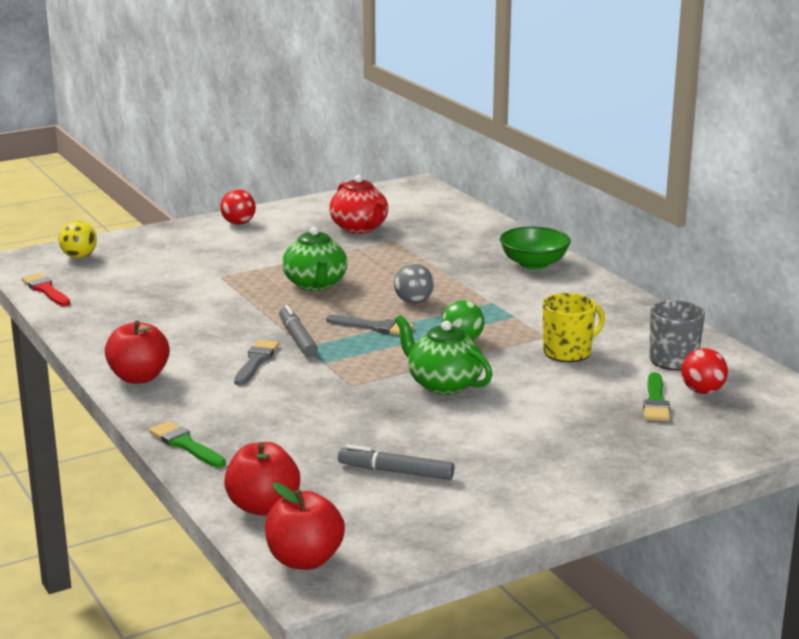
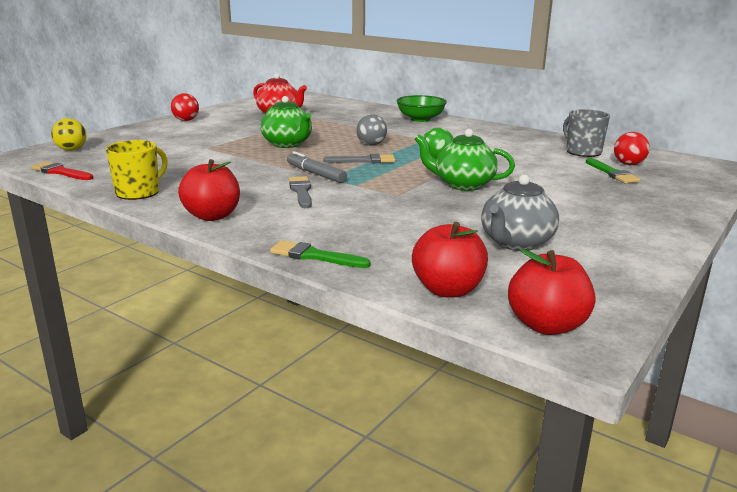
camera: 25 degrees left, 0 degrees up
grey marker [338,445,454,480] -> grey teapot [481,175,559,251]
yellow mug [543,293,605,362] -> yellow mug moved to [106,140,168,200]

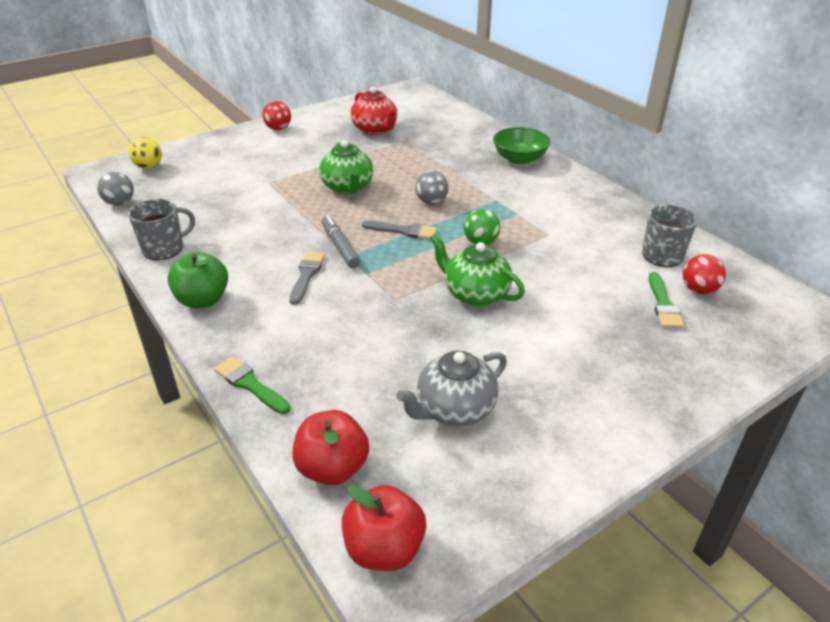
camera: 20 degrees right, 15 degrees up
red brush [31,161,93,180] -> grey ball [97,172,134,206]
yellow mug [106,140,168,200] -> grey mug [128,198,195,260]
red apple [178,159,240,221] -> green apple [167,252,228,308]

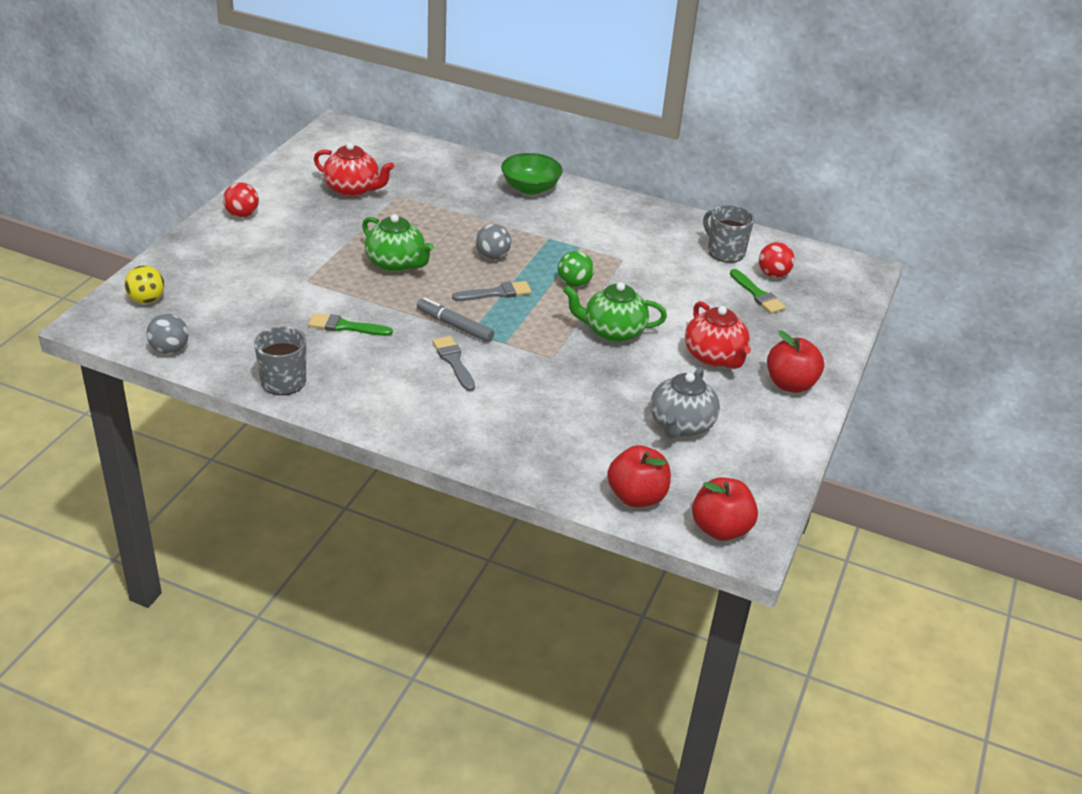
camera: 35 degrees left, 0 degrees up
green apple [167,252,228,308] -> none
green brush [214,356,290,414] -> green brush moved to [308,313,393,336]
none -> red teapot [685,301,751,369]
none -> red apple [767,331,824,393]

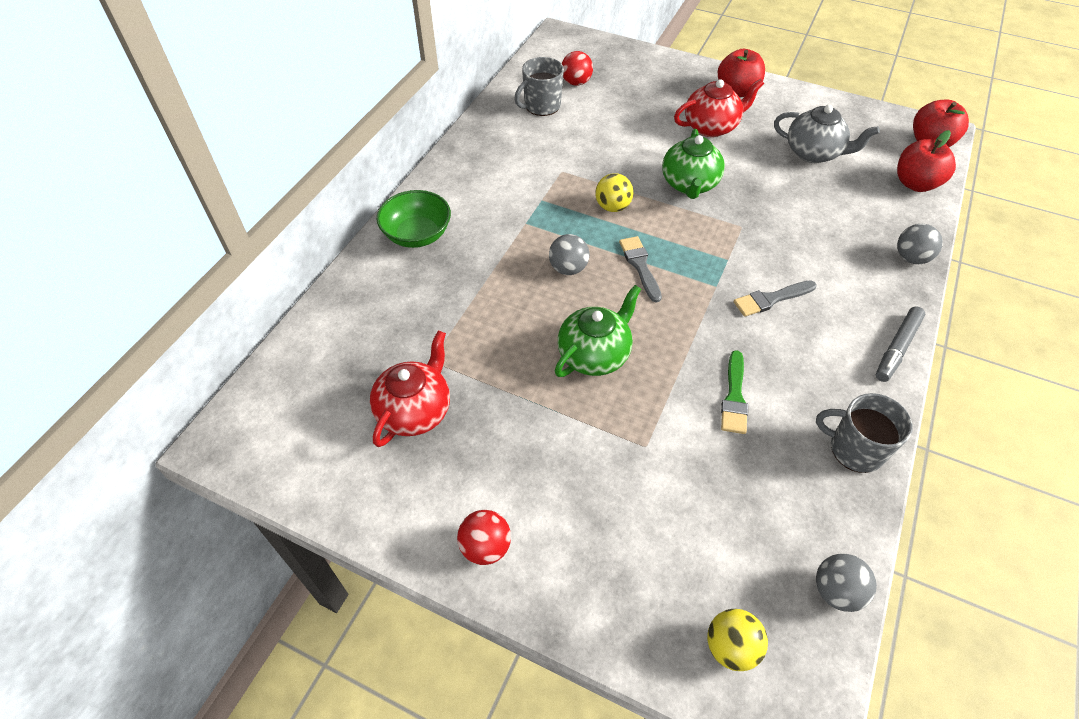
camera: 85 degrees left, 15 degrees up
grey marker [417,298,494,342] -> grey marker moved to [876,307,925,382]
green ball [558,251,594,287] -> yellow ball [595,173,633,212]
green brush [730,269,786,314] -> none
none -> grey ball [897,224,943,264]

